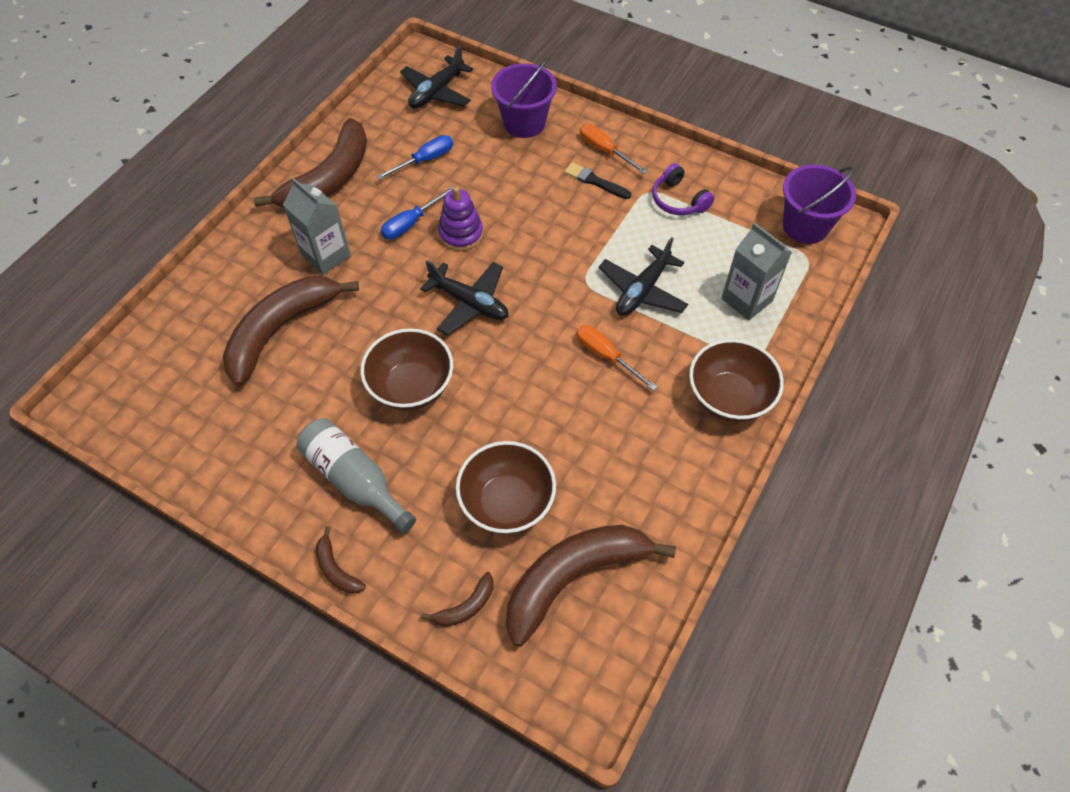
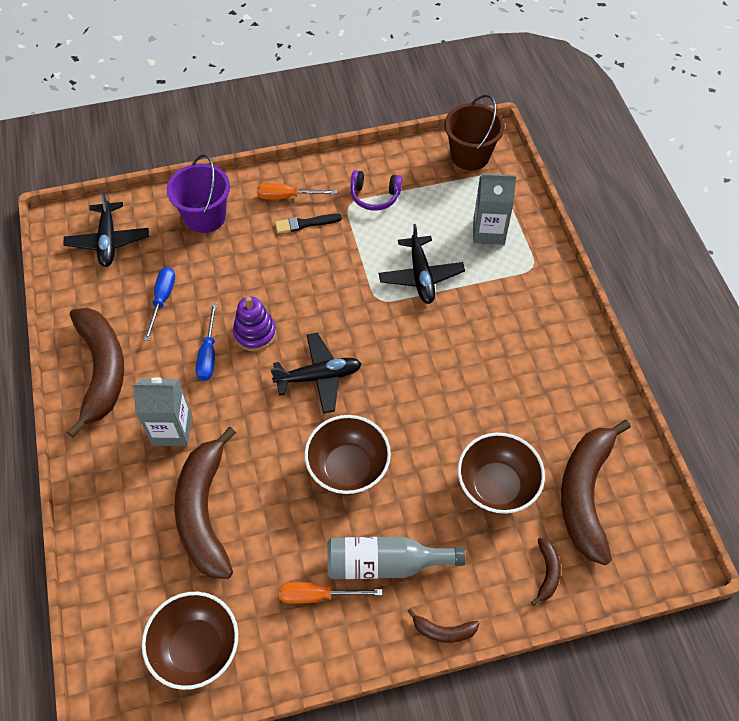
camera: 45 degrees left, 0 degrees up
orange screwdriver [576,325,657,391] -> orange screwdriver moved to [279,582,382,604]
brown bowl [689,339,784,422] -> brown bowl moved to [142,592,238,690]
purple bucket [783,164,856,244] -> brown bucket [444,94,505,170]

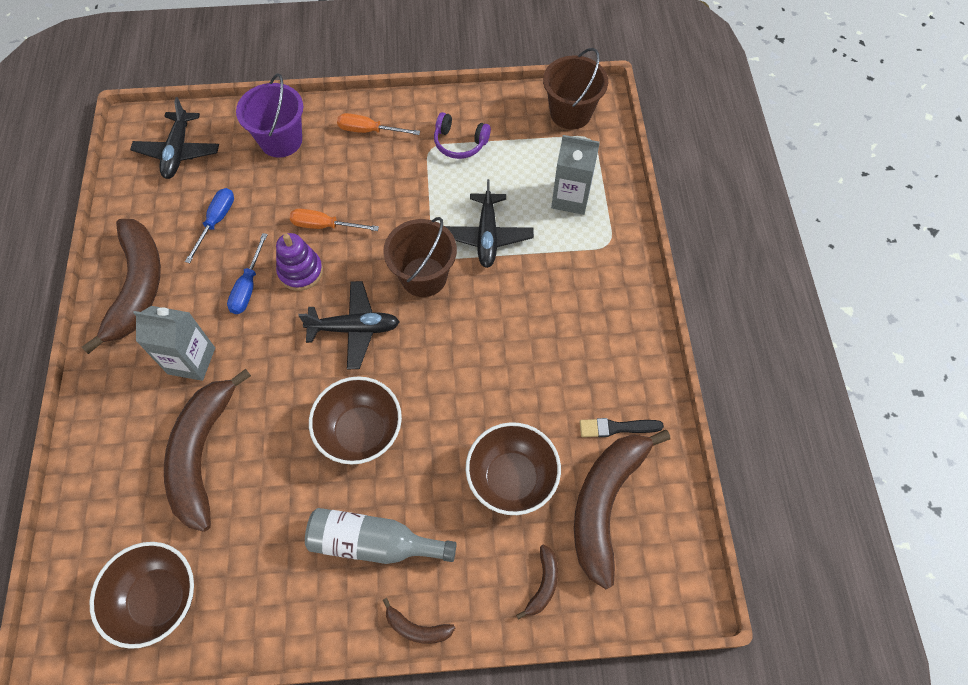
camera: 10 degrees right, 5 degrees up
black brush [275,214,342,234] -> black brush moved to [580,418,664,437]
orange screwdriver [279,582,382,604] -> orange screwdriver moved to [290,208,379,231]
none -> brown bucket [383,217,457,297]

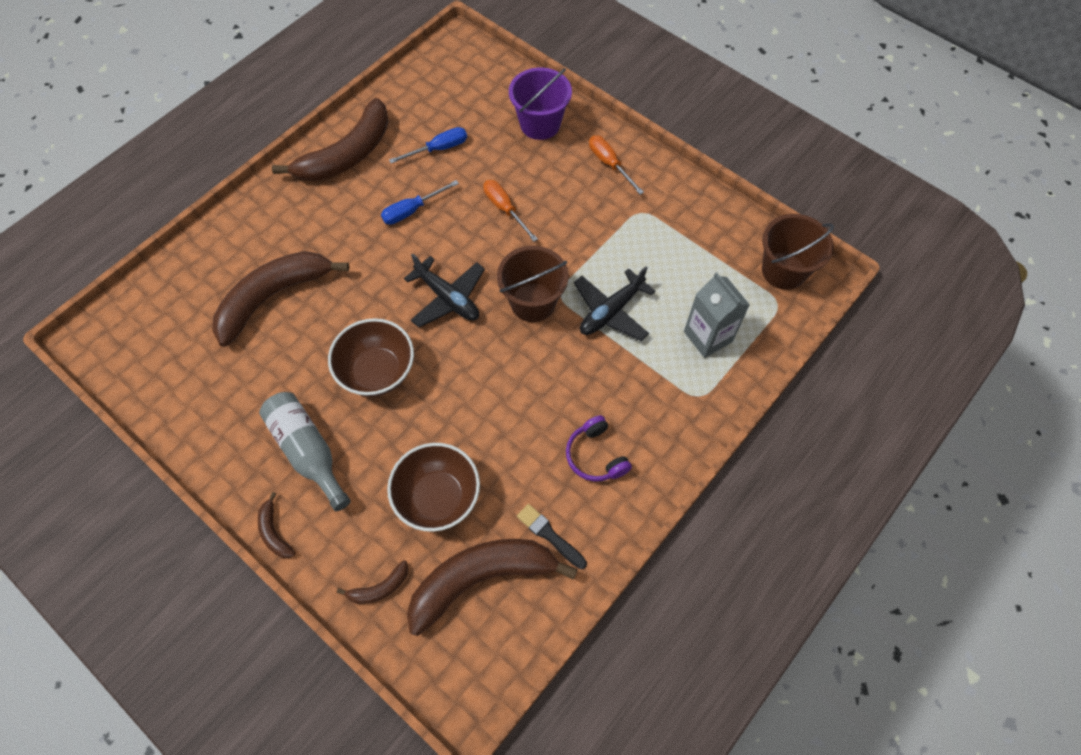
camera: 45 degrees right, 0 degrees up
brown bowl [90,542,194,649] -> none
black plane [130,97,219,179] -> none
grey carton [133,306,215,381] -> none
purple stacking toy [276,233,323,291] -> none
purple headphones [434,112,491,159] -> purple headphones moved to [566,415,632,482]

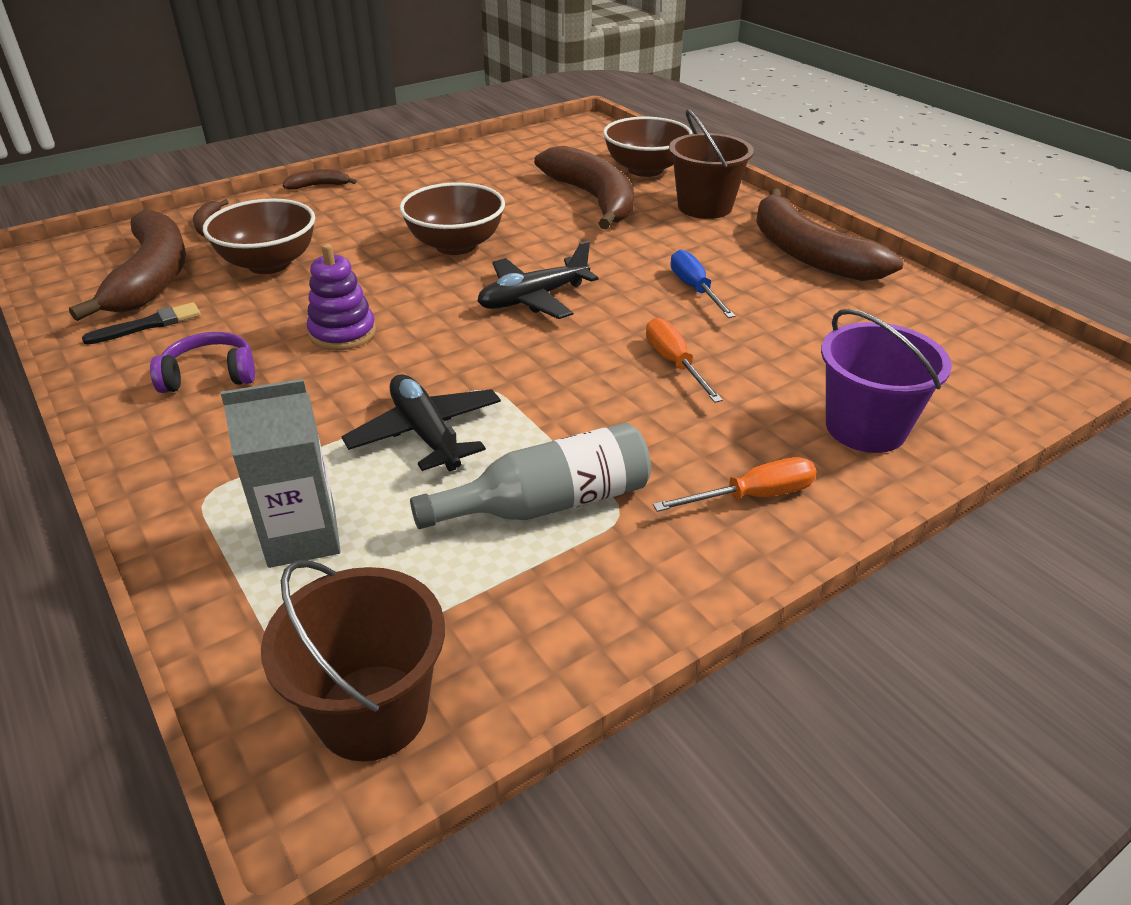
camera: 105 degrees right, 25 degrees down
grey bottle [259,392,351,511] -> grey bottle moved to [410,423,651,529]
blue screwdriver [389,127,467,163] -> none
orange screwdriver [483,180,538,242] -> orange screwdriver turned 90 degrees counterclockwise [646,318,723,403]
brown bucket [497,246,568,322] -> brown bucket moved to [669,109,754,219]
none -> purple stacking toy [307,244,376,350]
none -> brown bowl [603,117,692,177]

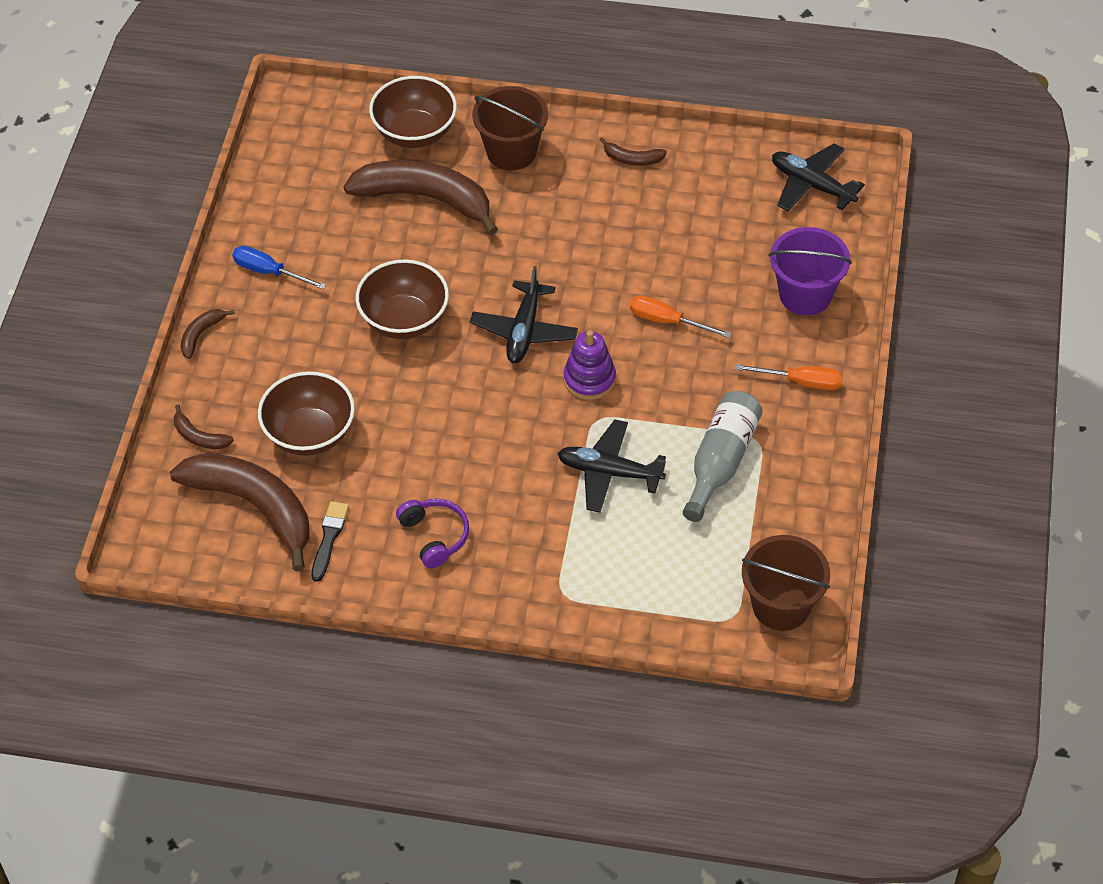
camera: 45 degrees left, 15 degrees up
purple headphones [150,332,255,393] -> purple headphones turned 120 degrees clockwise [396,499,469,568]
grey carton [221,379,341,568] -> none
purple stacking toy [307,244,376,350] -> purple stacking toy moved to [564,330,616,400]
orange screwdriver [653,457,816,512] -> orange screwdriver turned 75 degrees clockwise [734,364,842,390]
blue screwdriver [670,250,735,318] -> blue screwdriver moved to [232,246,326,289]
brown banana [756,188,904,281] -> brown banana [599,137,667,166], size x0.43
none -> black plane [772,143,865,211]

